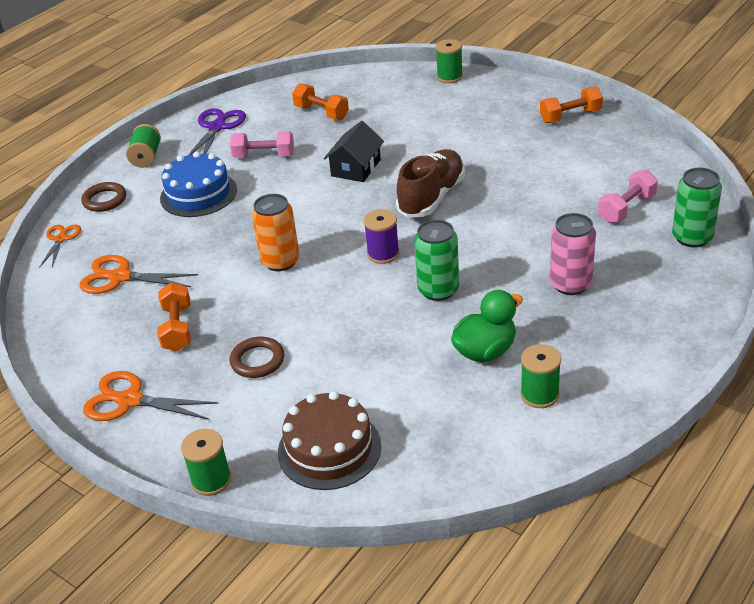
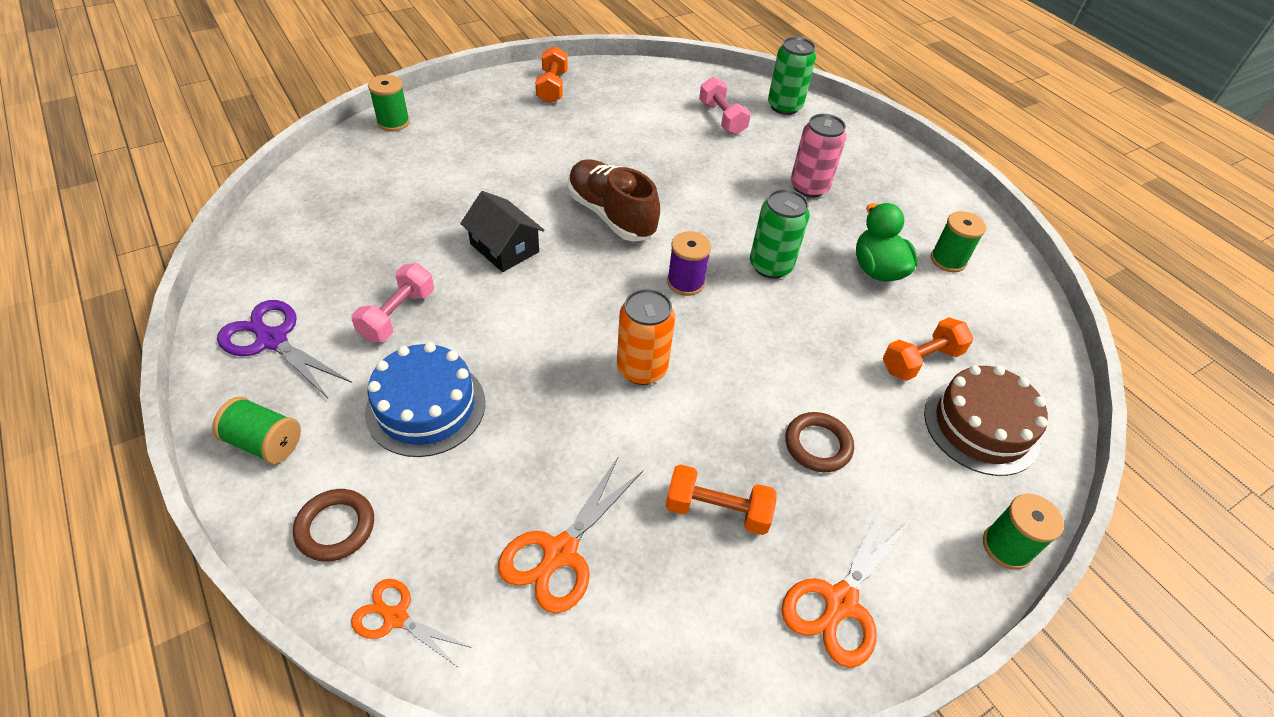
camera: 75 degrees left, 10 degrees up
orange dumbbell [292,83,349,120] -> orange dumbbell moved to [883,317,973,381]

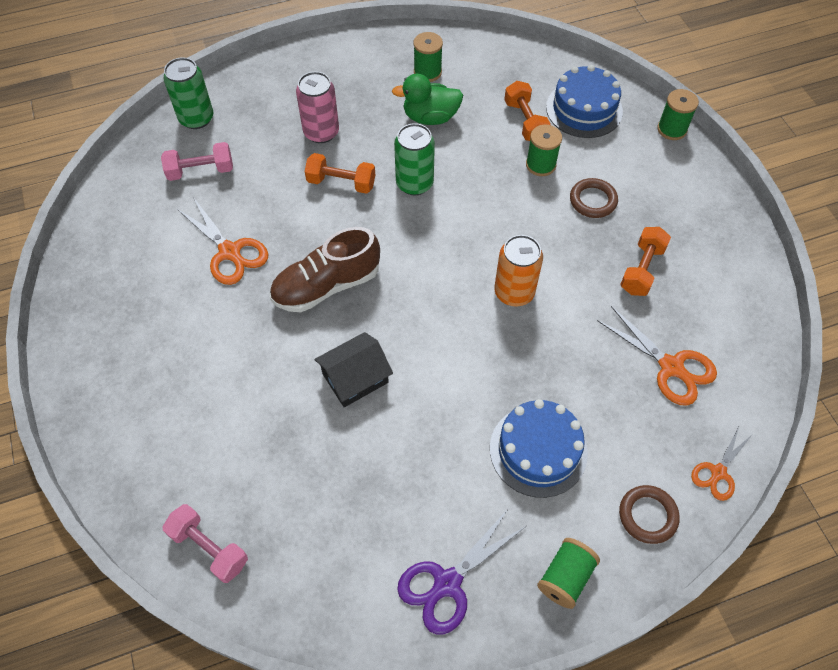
camera: 75 degrees left, 10 degrees up
pink dumbbell [351,263,434,342] -> pink dumbbell moved to [163,504,248,583]
green spool [368,75,410,131] -> green spool moved to [526,125,562,176]
orange dumbbell [536,46,568,103] -> orange dumbbell moved to [305,153,375,194]
purple spool [667,231,711,296] -> none
orange scissors [781,505,910,668] -> orange scissors moved to [177,197,269,285]
brown cake [924,365,1048,476] -> blue cake [546,65,623,138]

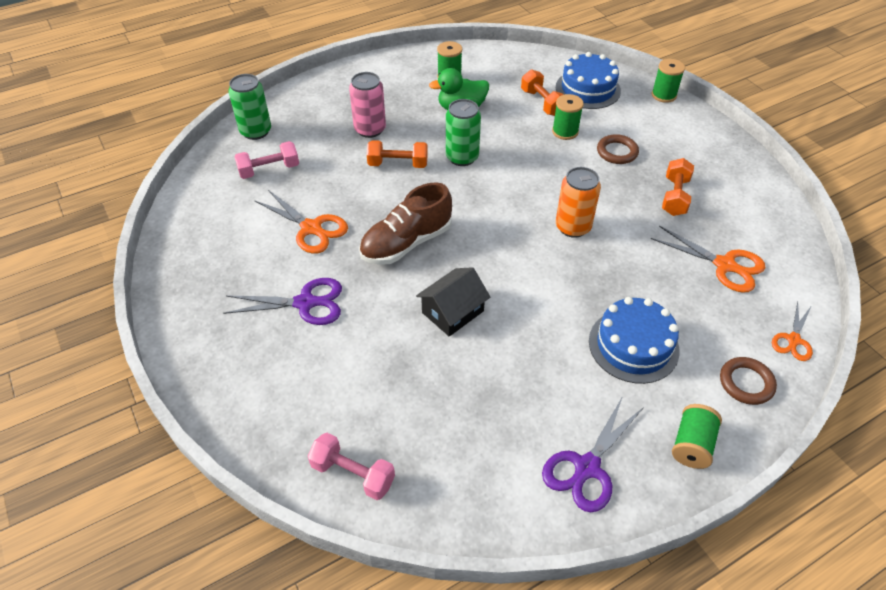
camera: 10 degrees left, 10 degrees down
none -> purple scissors [223,278,342,325]

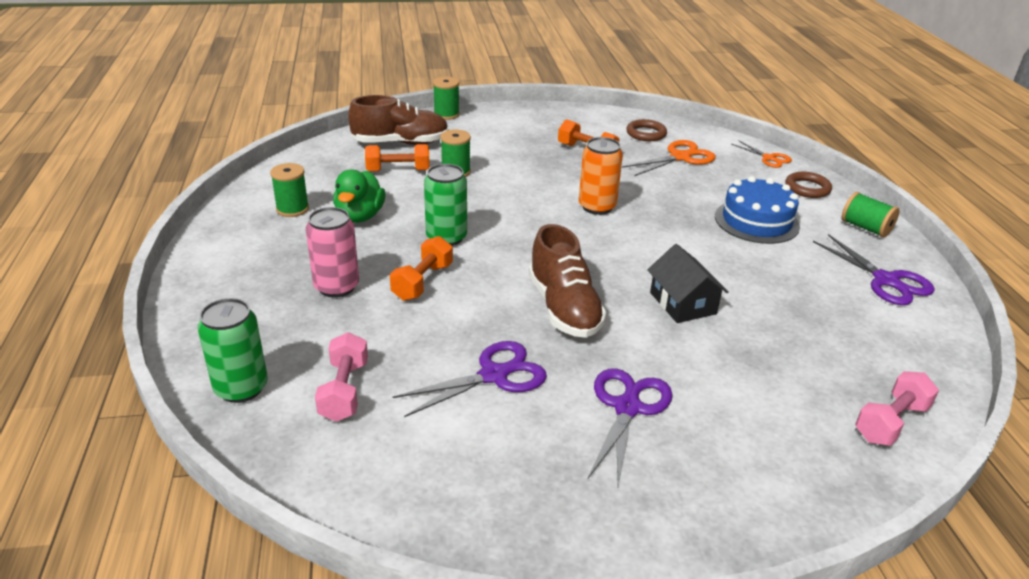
camera: 70 degrees left, 15 degrees down
orange scissors [254,190,348,254] -> purple scissors [393,341,547,417]
blue cake [556,52,621,109] -> brown shoe [348,95,449,145]
brown ring [597,134,639,164] -> brown ring moved to [626,119,667,141]

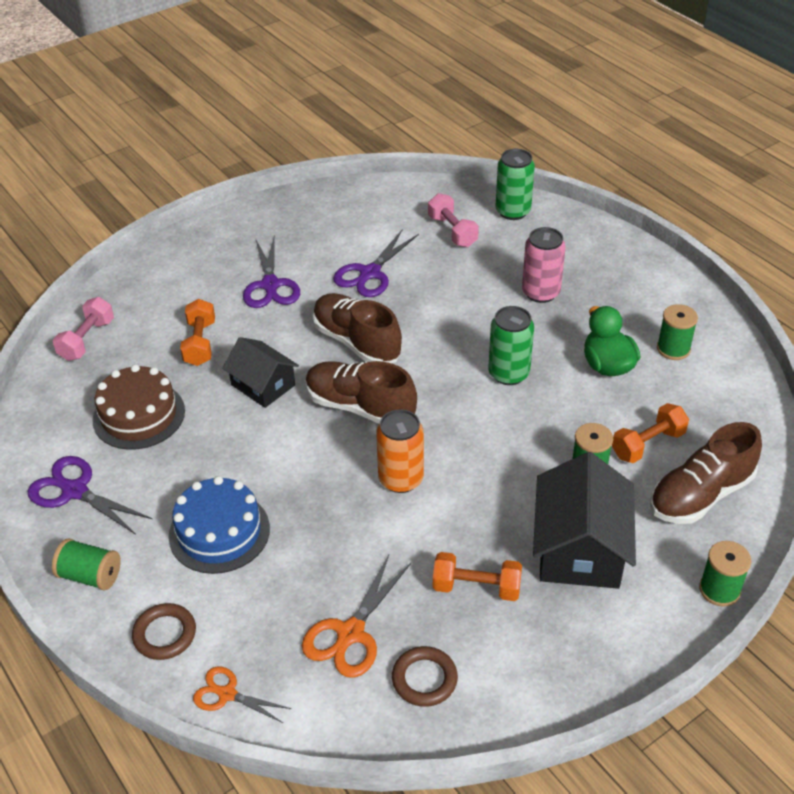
camera: 155 degrees right, 10 degrees up
orange dumbbell [390,236,453,301] -> orange dumbbell moved to [180,299,215,366]
none -> brown cake [92,364,185,450]
none -> brown shoe [306,361,417,424]
none -> black house [533,452,636,589]

